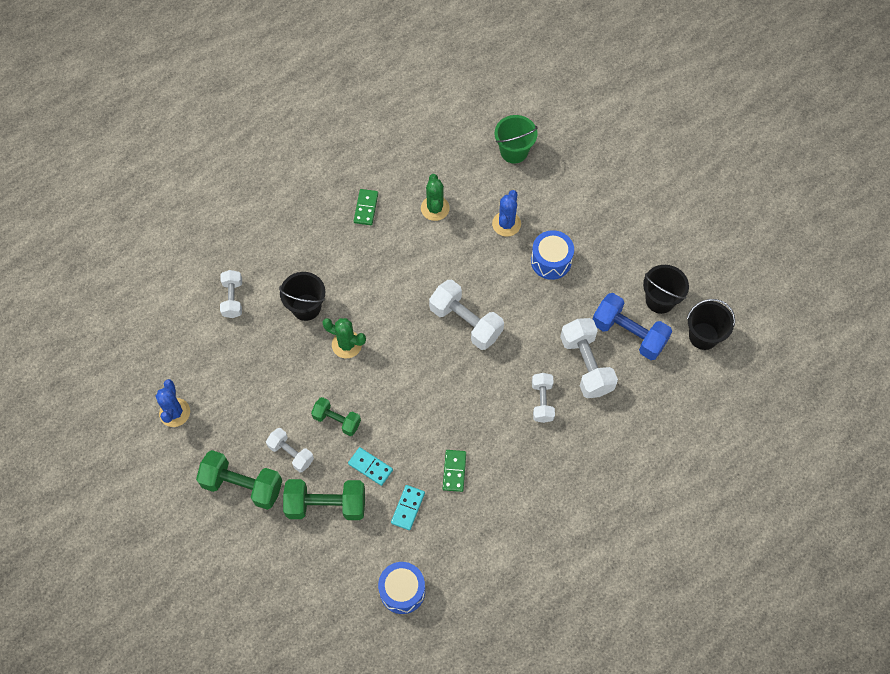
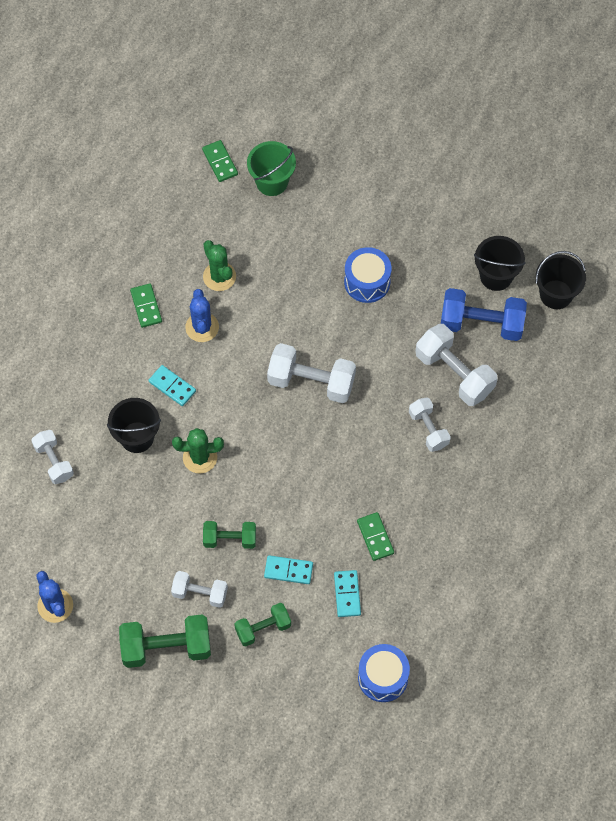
camera: 25 degrees left, 0 degrees up
green dumbbell [283,479,365,520] -> green dumbbell [234,603,291,646], size x0.61
blue cactus [492,190,521,237] -> blue cactus moved to [185,289,219,342]
none -> turquoise domino [148,365,196,406]
none -> green domino [202,140,238,182]

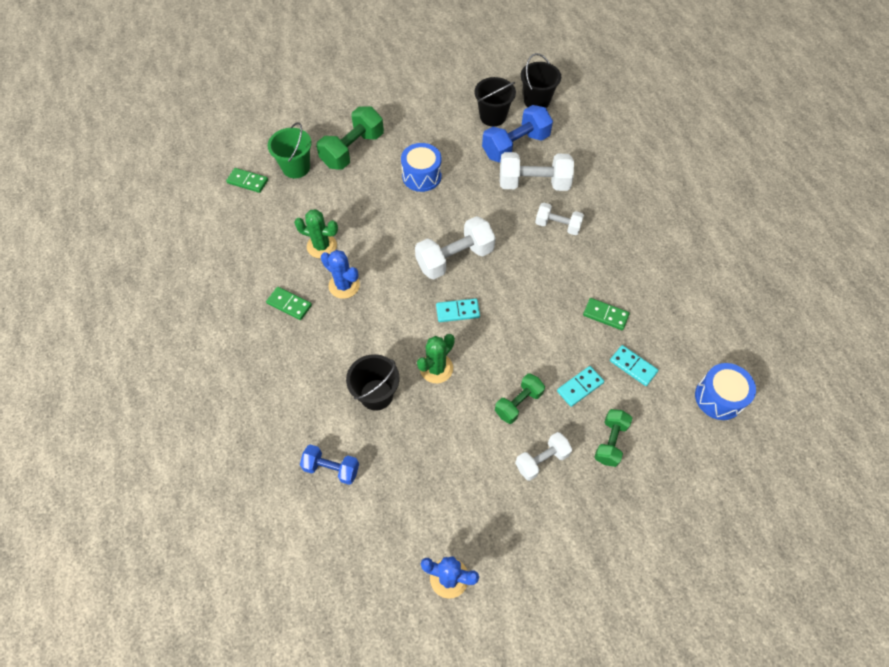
camera: 45 degrees left, 5 degrees down
white dumbbell [31,430,74,484] -> blue dumbbell [300,444,359,485]
green dumbbell [119,615,211,668] -> green dumbbell moved to [316,106,384,170]
turquoise domino [148,365,196,406] -> turquoise domino moved to [436,298,480,322]

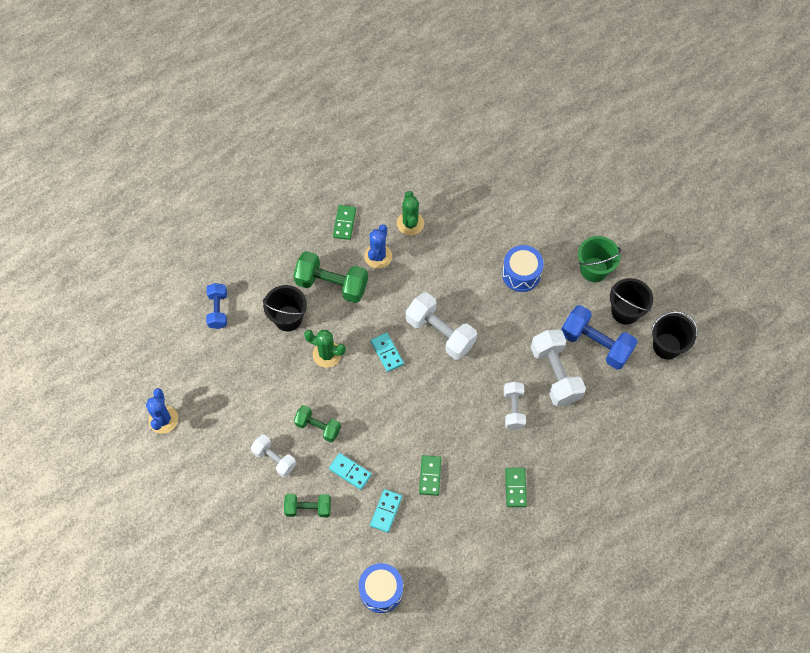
camera: 70 degrees right, 5 degrees up
green domino [226,168,268,193] -> green domino moved to [505,468,527,507]
green bucket [268,122,312,178] -> green bucket moved to [578,236,621,282]
green dumbbell [316,106,384,170] -> green dumbbell moved to [293,251,368,303]

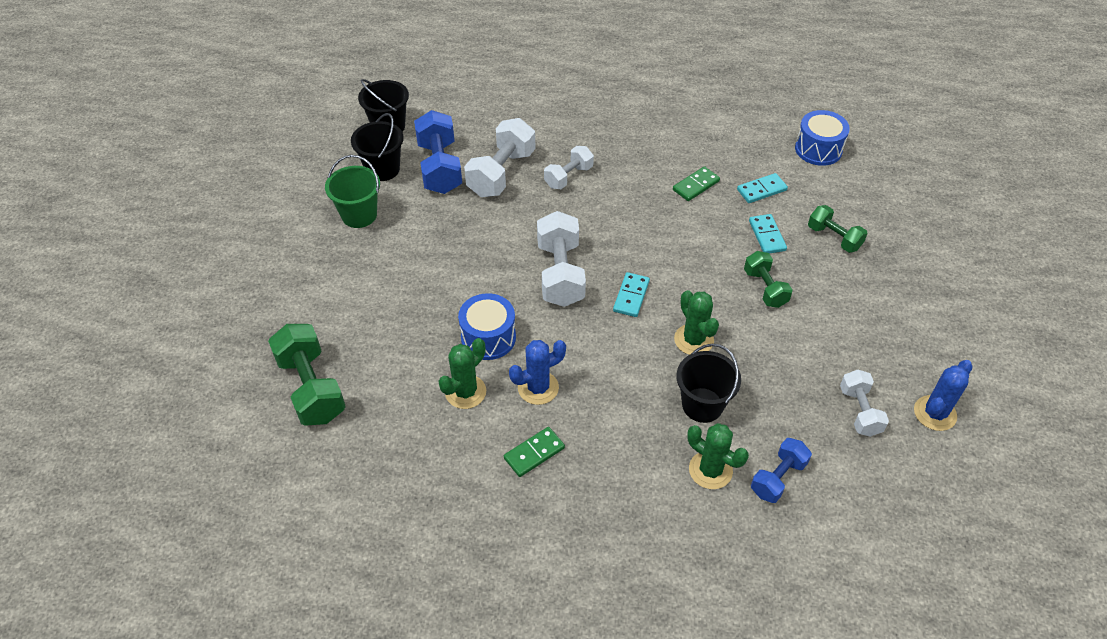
camera: 135 degrees left, 15 degrees down
white dumbbell [251,435,296,477] -> white dumbbell moved to [840,369,889,437]
green dumbbell [293,251,368,303] -> green dumbbell moved to [268,324,346,426]
blue drum [502,245,544,292] -> blue drum moved to [458,293,516,360]
green domino [505,468,527,507] -> none
none -> green cactus [687,423,749,489]

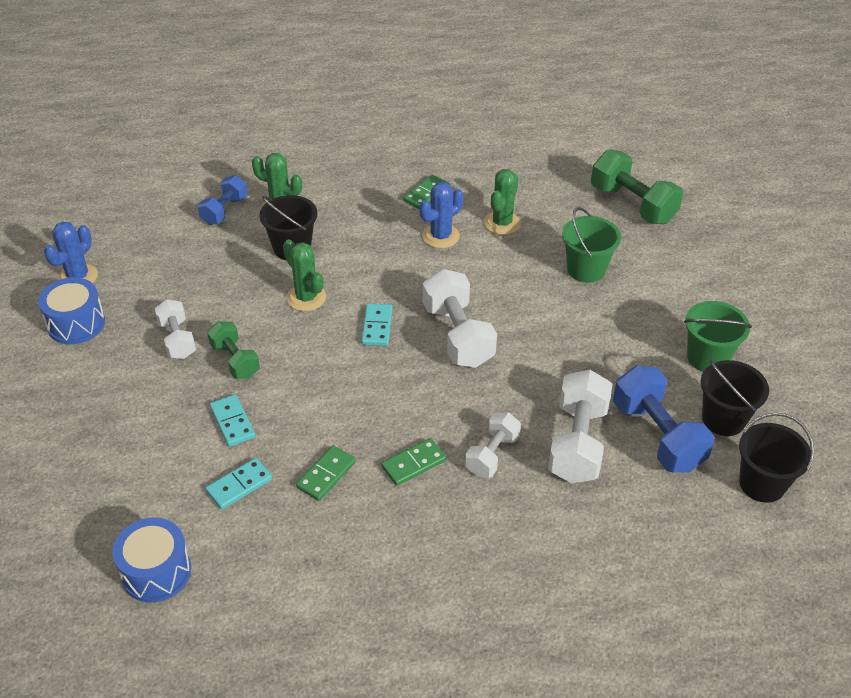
camera: 165 degrees right, 5 degrees down
blue drum [458,293,516,360] -> blue drum moved to [38,277,105,344]
green dumbbell [808,205,868,253] -> none
white dumbbell [840,369,889,437] -> white dumbbell moved to [154,299,196,359]
none -> green domino [381,438,446,486]
none -> green bucket [562,207,621,283]

